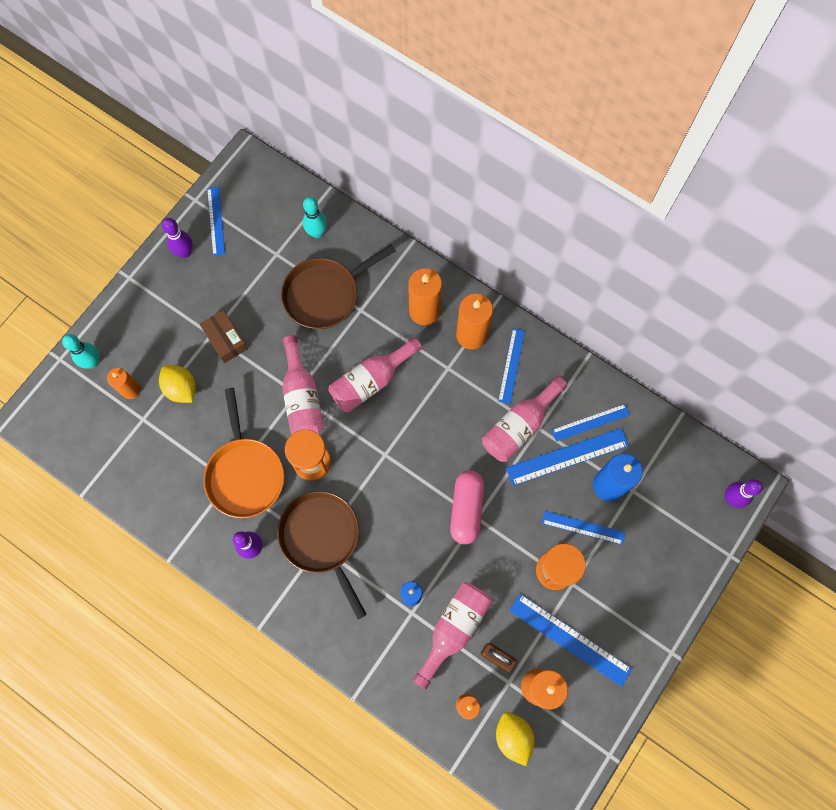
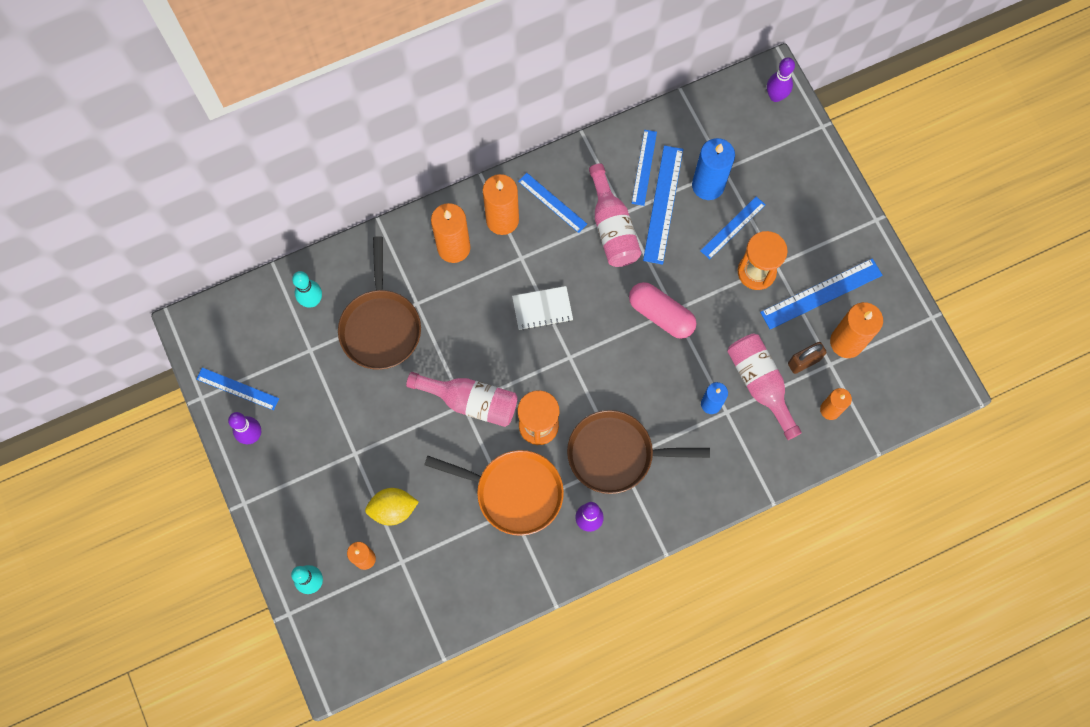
camera: 60 degrees left, 0 degrees up
brown box [199,310,248,363] -> none
pink bottle [328,337,422,413] -> none
yellow lemon [496,712,535,766] -> none
none -> white notebook [512,286,573,330]

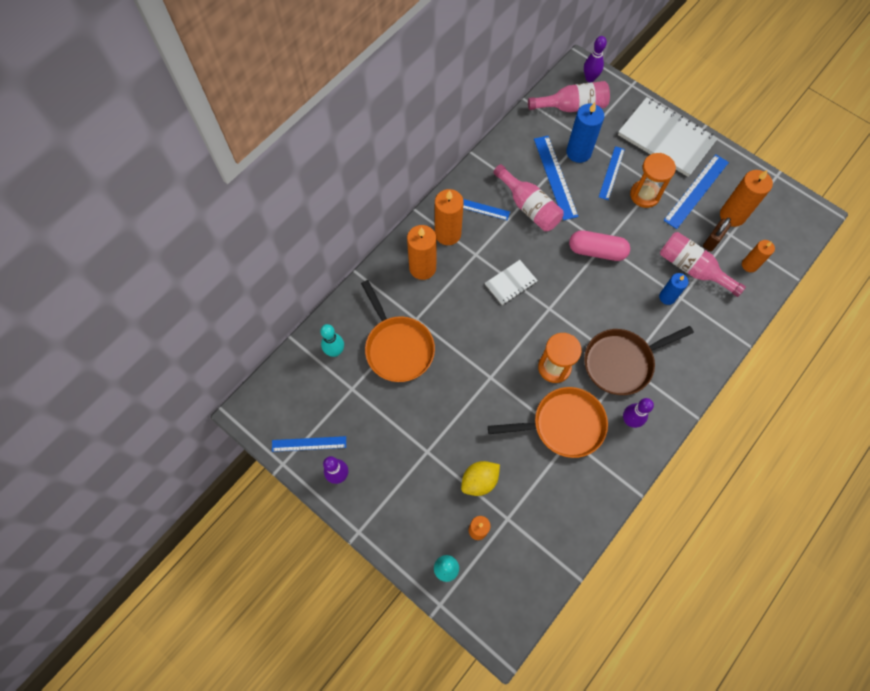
camera: 25 degrees left, 5 degrees down
brown pan [338,236,421,370] -> orange pan [361,280,435,382]
pink bottle [406,372,517,427] -> pink bottle moved to [528,81,610,112]
blue ruler [632,130,657,206] -> none
none -> white notebook [618,97,718,177]

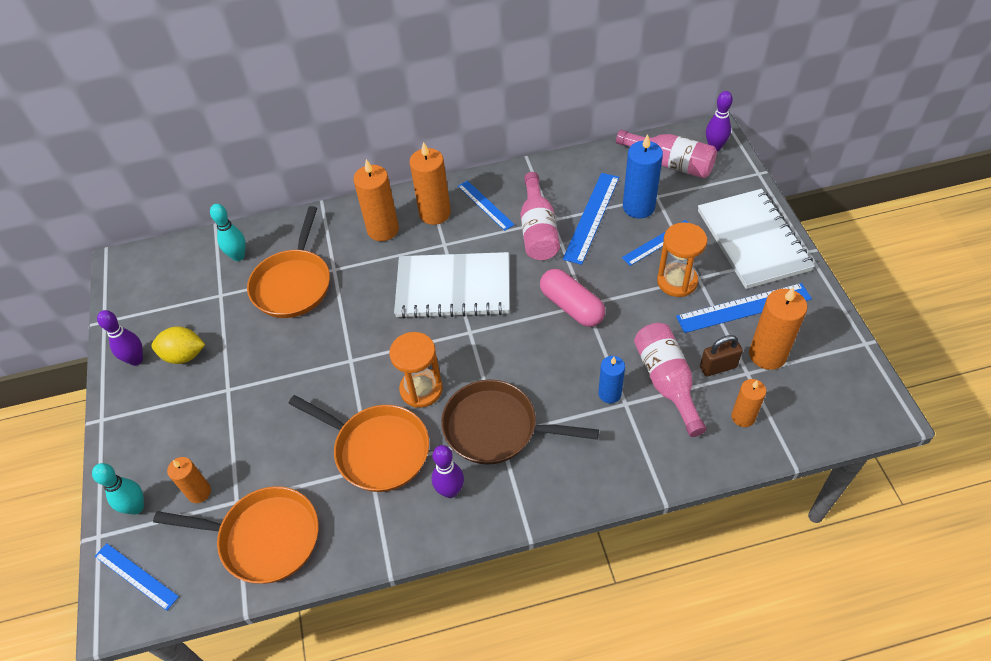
camera: 40 degrees right, 15 degrees down
blue ruler [272,436,346,452] -> blue ruler moved to [95,543,179,611]
yellow lemon [461,461,500,496] -> yellow lemon moved to [151,326,205,364]
white notebook [485,260,538,305] -> white notebook [394,252,510,318], size x2.01
none -> orange pan [153,486,319,584]

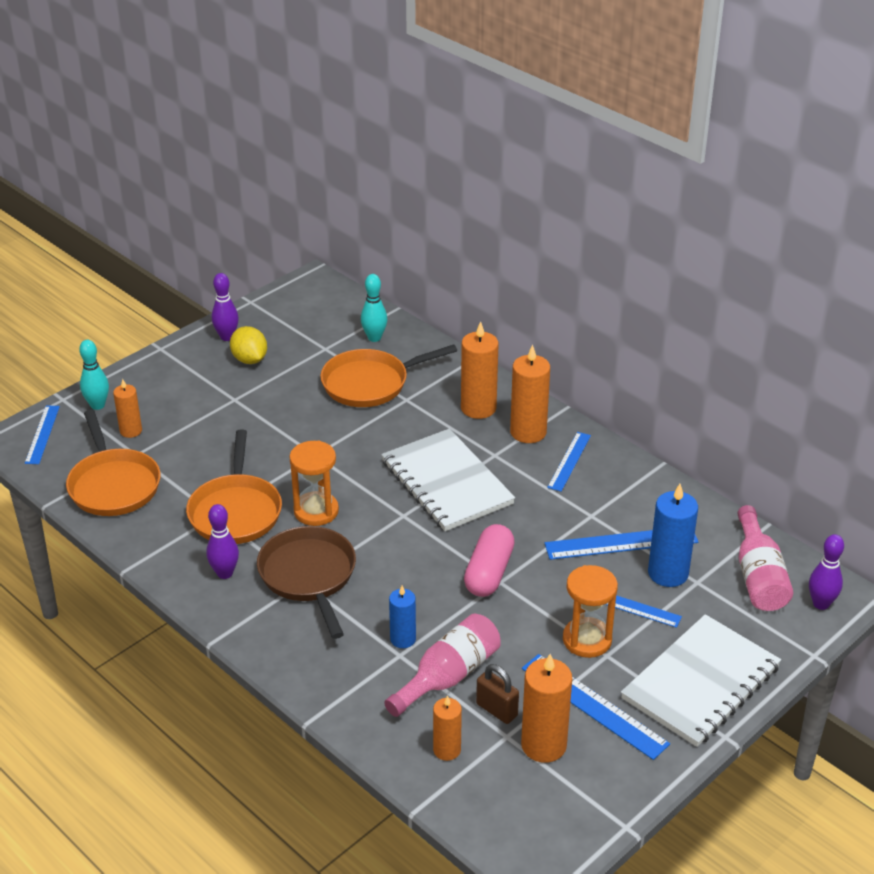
camera: 55 degrees right, 15 degrees down
pink bottle [520,172,560,260] -> none

